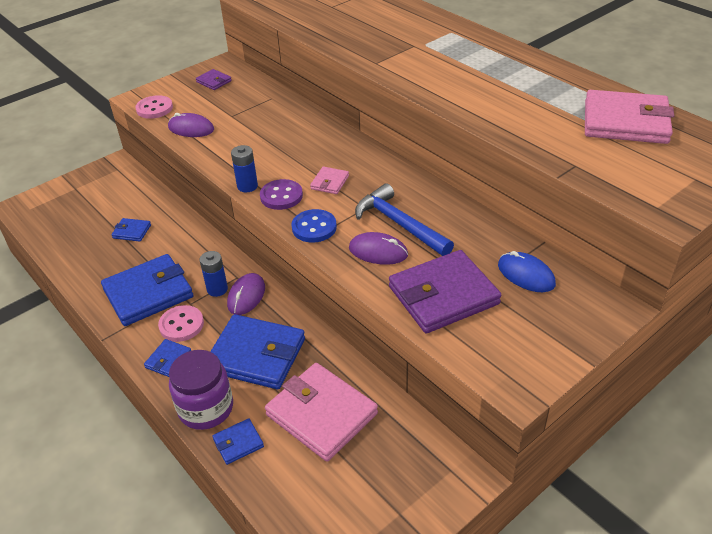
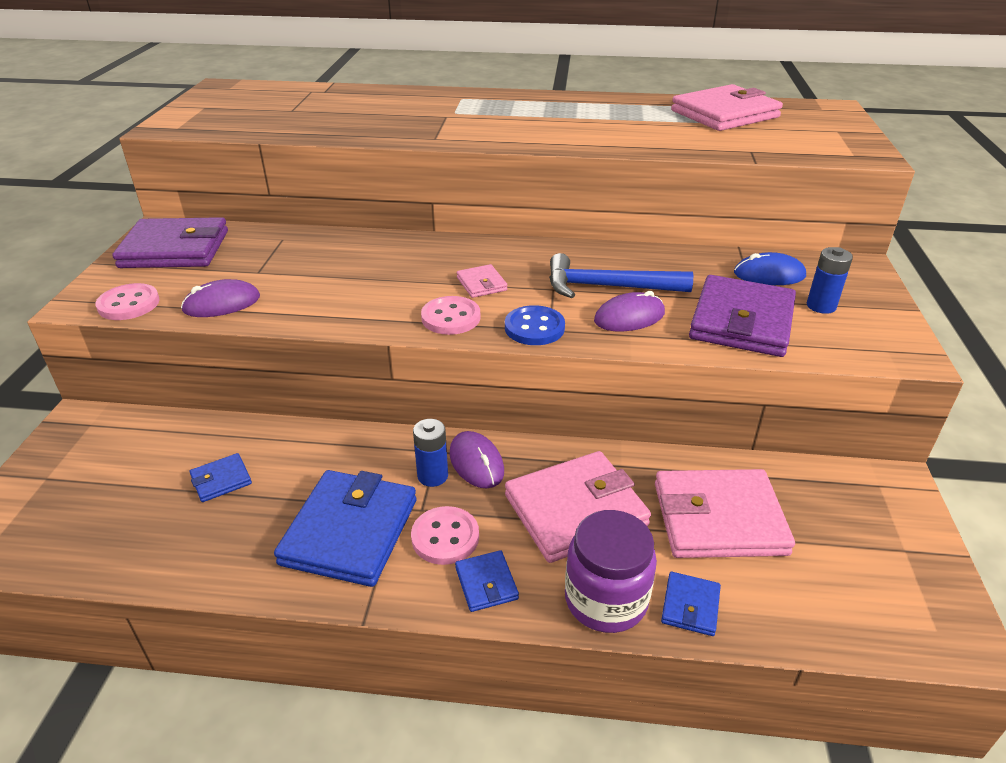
camera: 45 degrees left, 5 degrees down
purple wallet [196,69,232,90] -> purple wallet [112,217,228,268], size x2.18
blue wallet [210,314,305,389] -> pink wallet [505,451,651,563]
blue battery [231,145,258,193] -> blue battery moved to [807,247,853,314]
purple button [260,179,303,210] -> pink button [421,296,481,335]

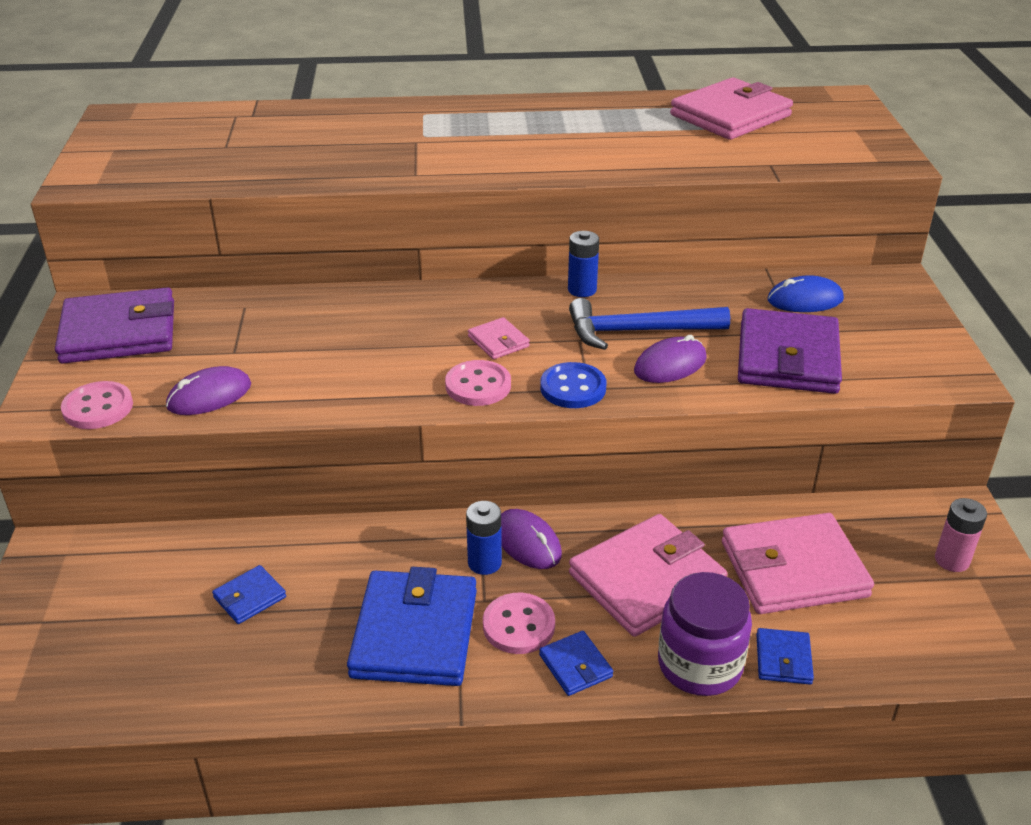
camera: 10 degrees left, 0 degrees up
blue battery [807,247,853,314] -> blue battery moved to [568,231,599,297]
none -> pink battery [935,498,987,572]

